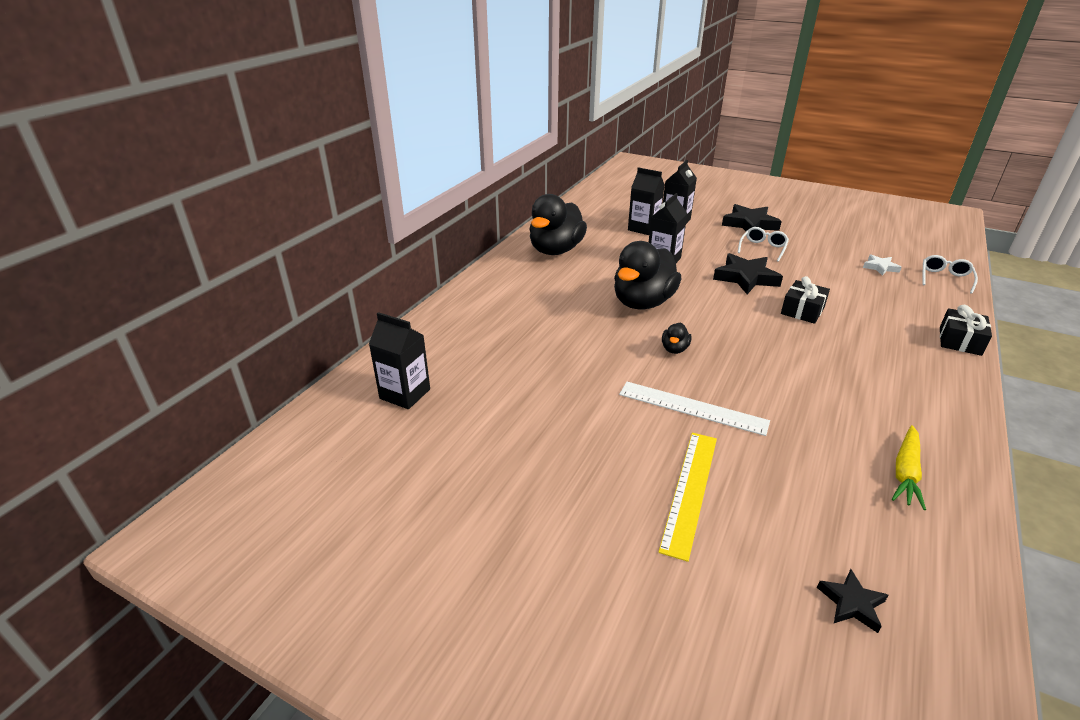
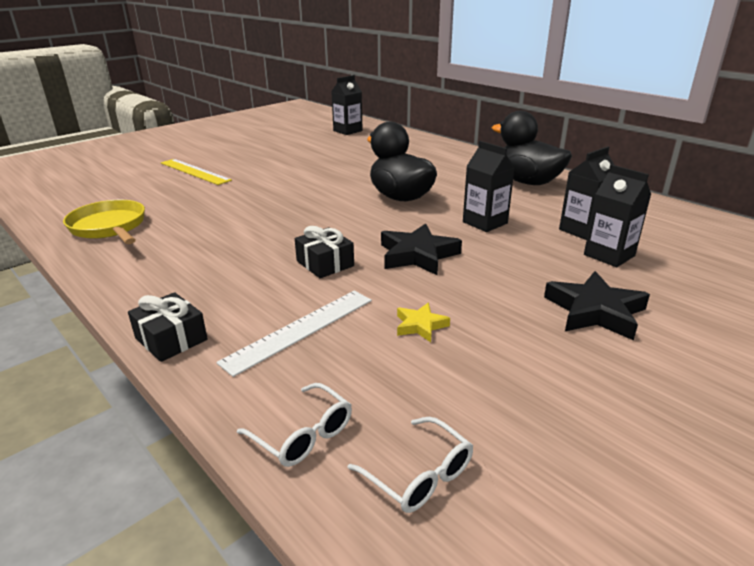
camera: 110 degrees right, 5 degrees down
white ruler [619,382,770,436] -> white ruler moved to [216,291,372,377]
black duck [662,322,692,354] -> none
white glasses [738,227,789,262] -> white glasses moved to [348,417,473,513]
black star [817,569,888,633] -> none
white star [863,254,902,276] -> none
yellow carrot [892,425,926,510] -> yellow pan [63,200,145,244]
none -> yellow star [397,303,450,342]

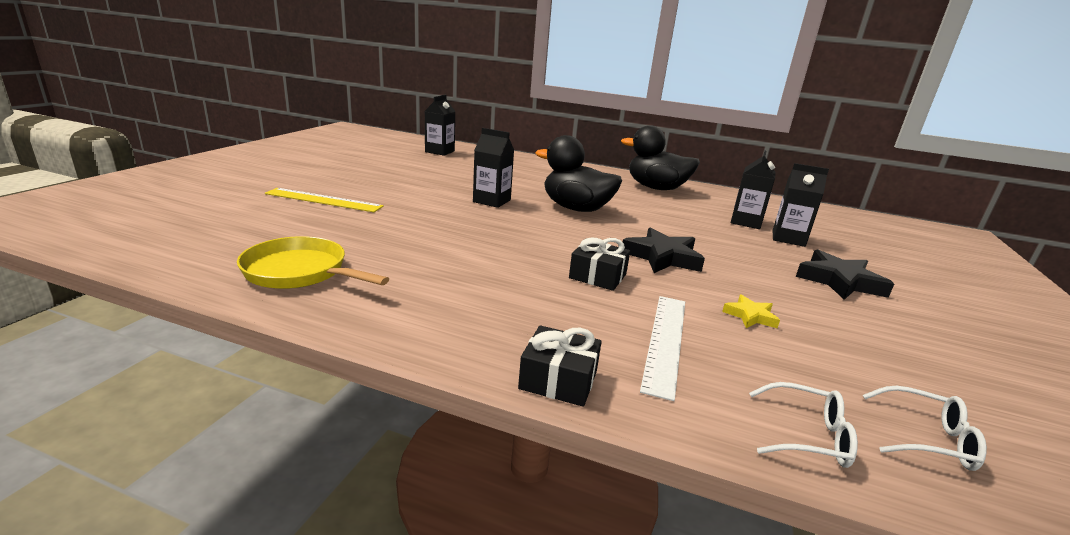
camera: 30 degrees left, 5 degrees down
black carton [463,141,515,232] -> black carton moved to [473,128,514,208]

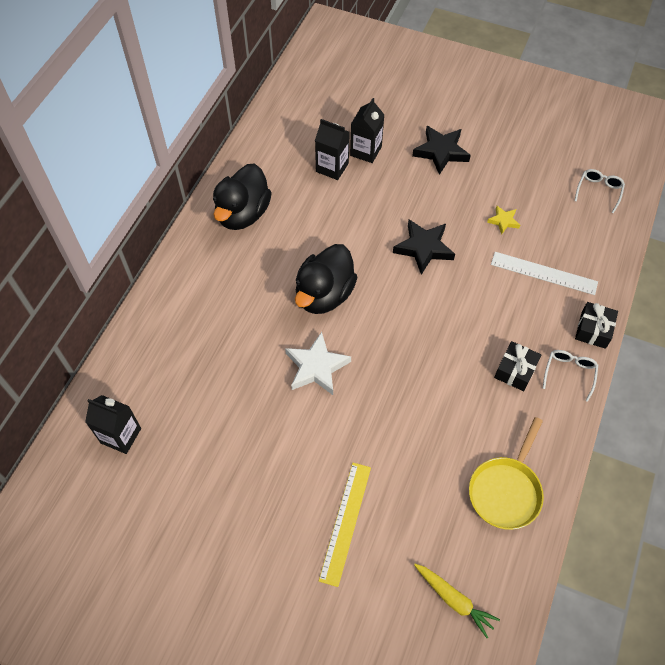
camera: 85 degrees left, 35 degrees up
black carton [473,128,514,208] -> white star [285,332,351,395]
black gift [569,238,630,291] -> black gift moved to [494,341,541,391]
white glasses [749,382,858,468] -> white glasses moved to [543,350,598,402]
none -> yellow carrot [414,564,500,638]

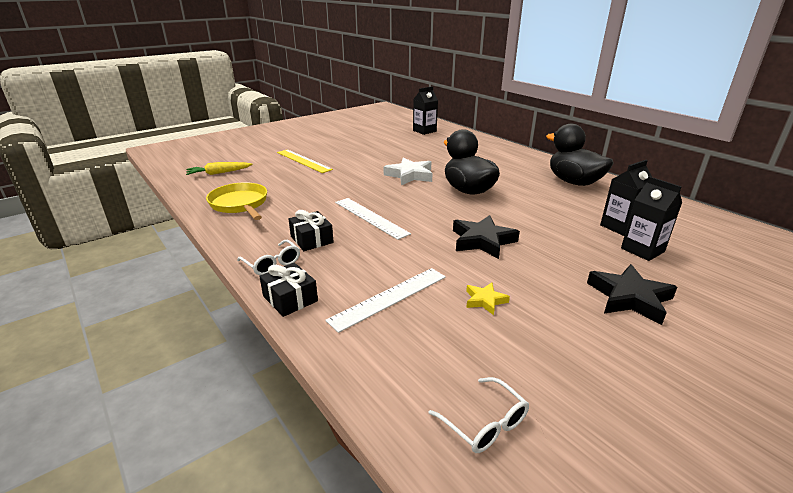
camera: 120 degrees right, 30 degrees down
none -> white ruler [335,198,411,240]

